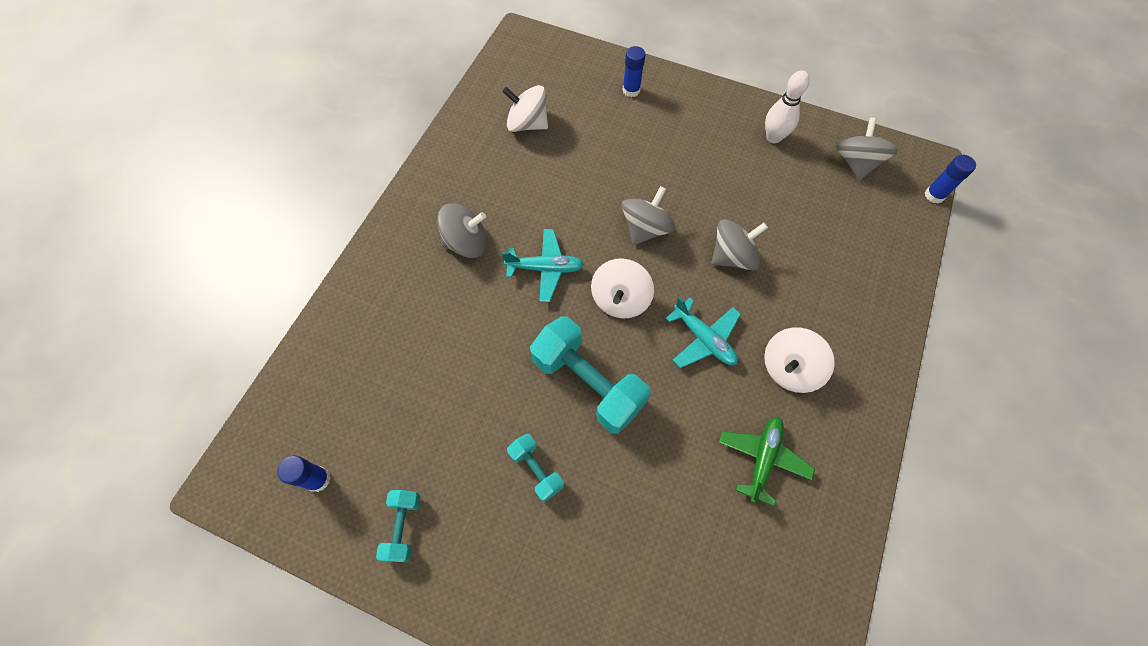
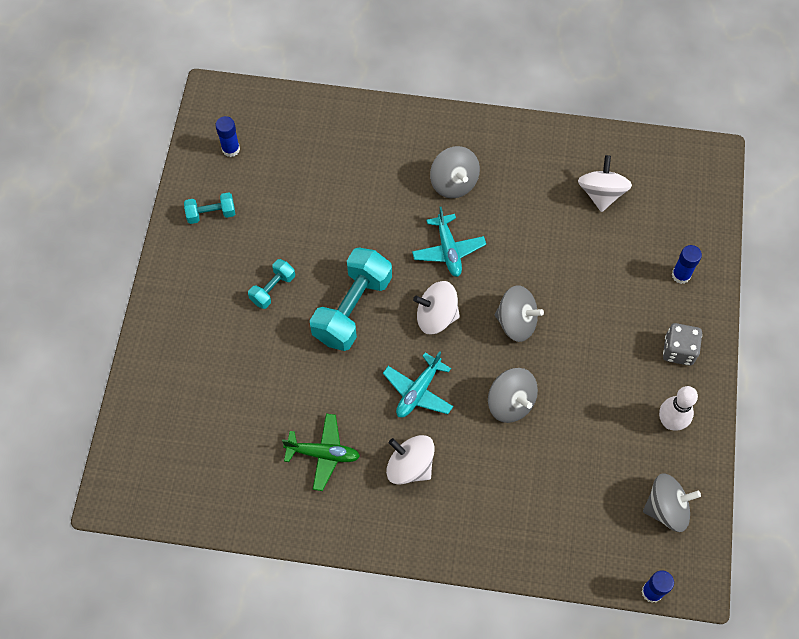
camera: 75 degrees right, 0 degrees up
none -> grey dice [663,323,702,365]

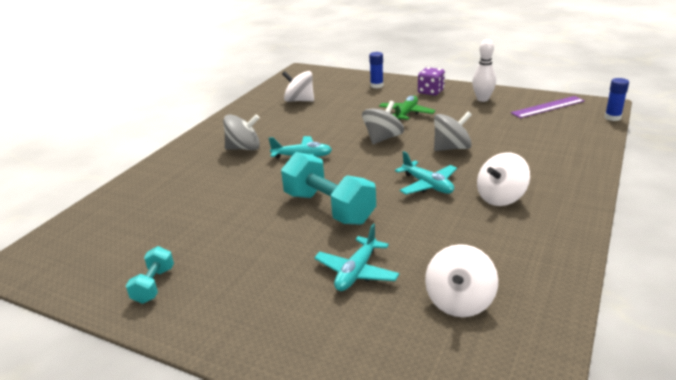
camera: 70 degrees left, 35 degrees down
blue glue stick [215,116,240,157] -> none
turquoise dumbbell [248,259,295,309] -> none
green plane [282,413,360,491] -> green plane moved to [379,96,435,120]
white spinning top [413,281,460,334] -> white spinning top moved to [425,244,498,317]
grey spinning top [643,473,701,532] -> purple ruler [511,96,585,118]
grey dice [663,323,702,365] -> purple dice [418,67,445,96]
none -> turquoise plane [314,224,400,291]

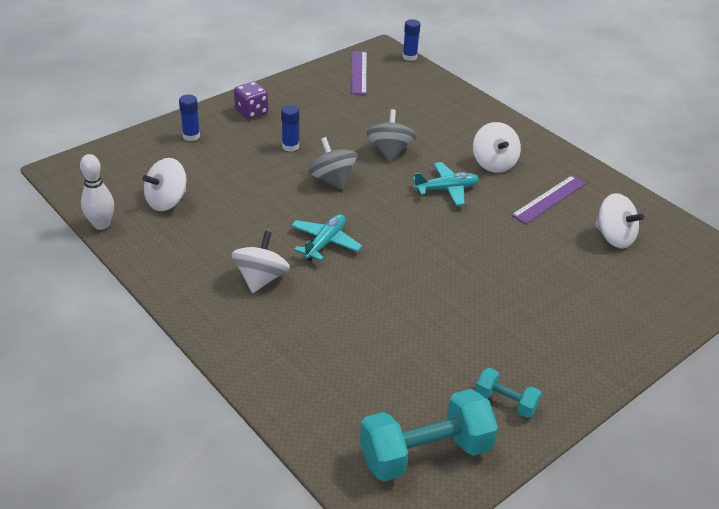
camera: 70 degrees left, 10 degrees up
grey spinning top [223,115,260,150] -> white spinning top [232,231,290,293]
turquoise dumbbell [281,152,376,225] -> turquoise dumbbell moved to [360,389,498,482]
turquoise plane [314,224,400,291] -> none
green plane [379,96,435,120] -> blue glue stick [281,105,299,152]
white bowling pin [472,39,496,102] -> white bowling pin moved to [80,154,114,230]
none -> purple ruler [511,175,586,224]

